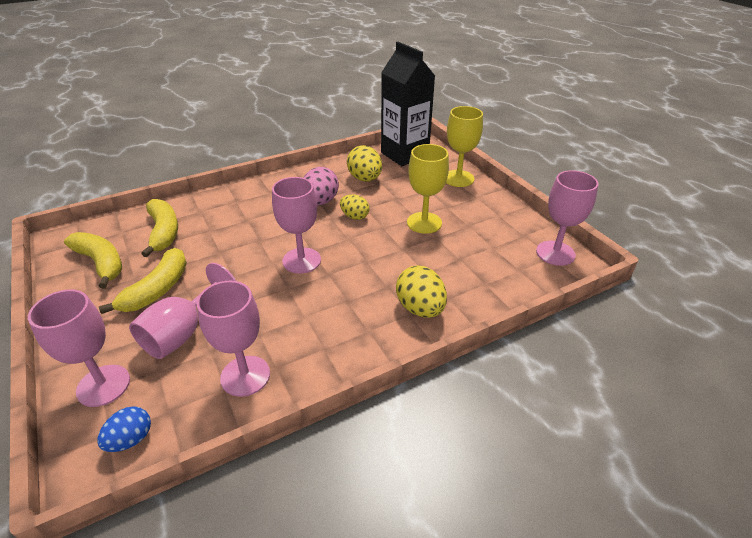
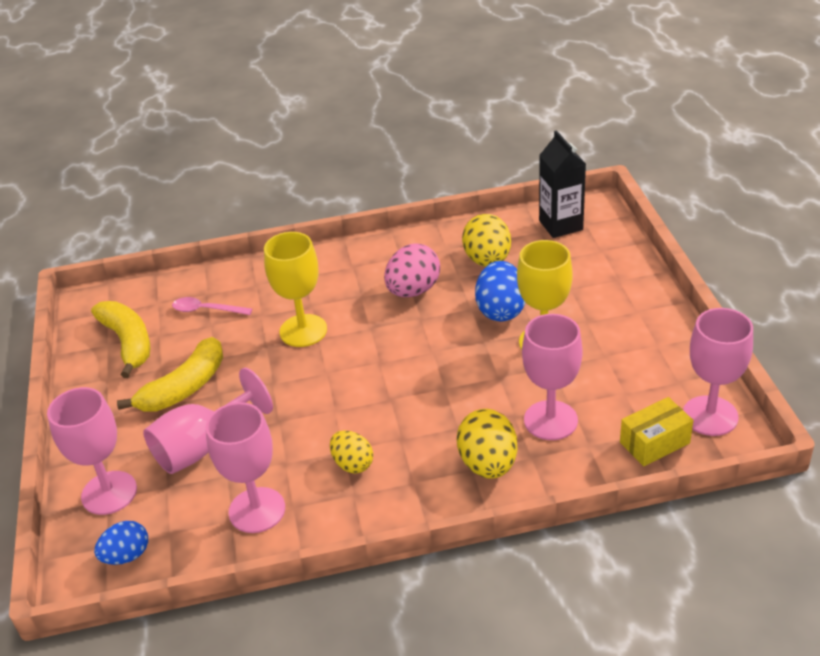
camera: 20 degrees right, 0 degrees up
yellow banana [141,199,178,257] -> pink spoon [172,297,252,315]
pink goblet [272,177,321,273] -> pink goblet moved to [522,314,583,440]
yellow egg [340,194,370,220] -> yellow egg moved to [330,430,373,474]
black carton [381,42,435,166] -> black carton [539,130,586,238], size x0.64
yellow goblet [446,106,483,187] -> yellow goblet moved to [264,232,327,347]
none -> blue egg [475,261,526,322]
none -> yellow box [620,397,693,466]

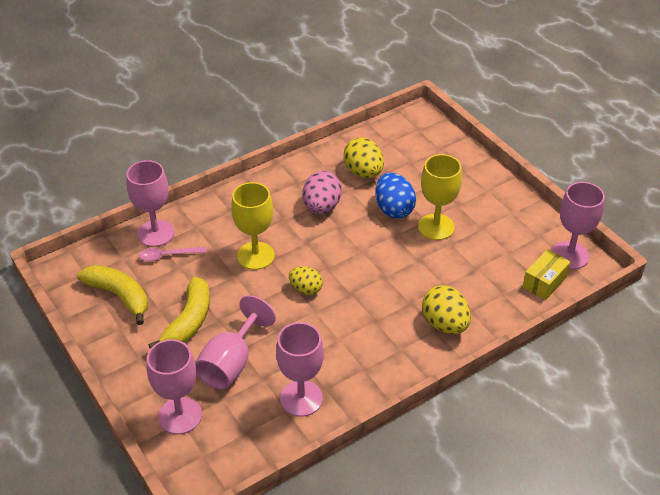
camera: 25 degrees left, 5 degrees up
blue egg [94,521,148,565] -> none
yellow egg [330,430,373,474] -> yellow egg moved to [289,267,323,295]
pink goblet [522,314,583,440] -> pink goblet moved to [126,160,174,247]
black carton [539,130,586,238] -> none

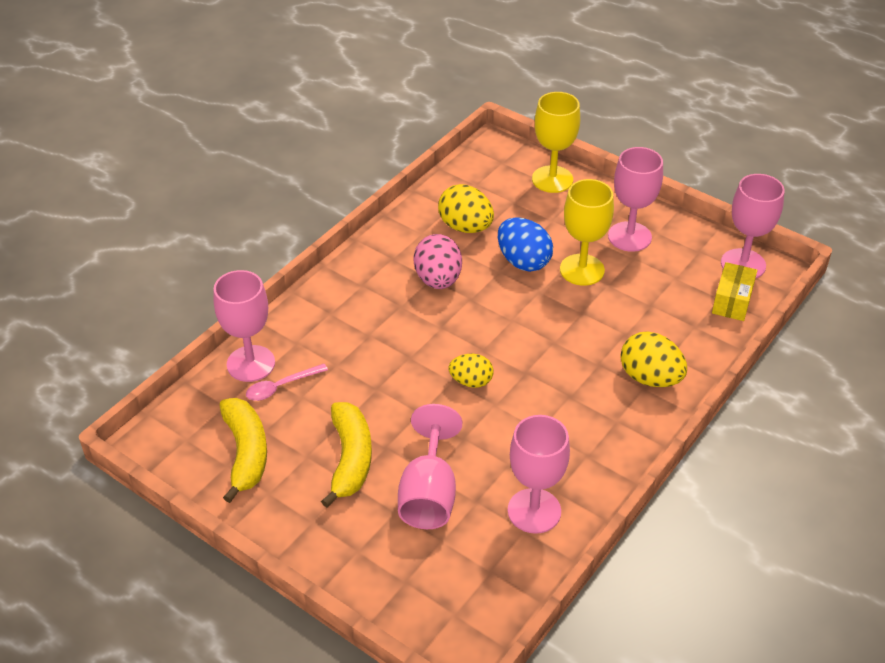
camera: 20 degrees left, 0 degrees up
yellow banana [77,265,148,325] -> yellow banana turned 60 degrees clockwise [220,398,267,503]
pink goblet [147,339,202,434] -> pink goblet moved to [608,147,663,252]
yellow goblet [231,182,275,270] -> yellow goblet moved to [532,92,580,193]

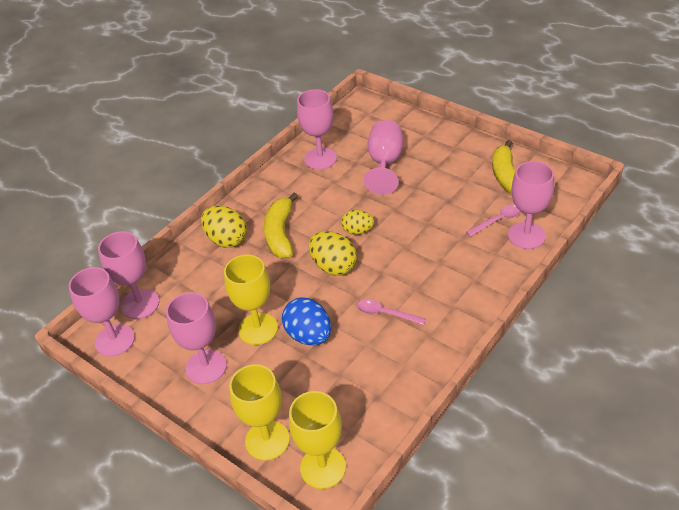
camera: 175 degrees left, 0 degrees up
yellow banana [321,402,372,508] -> yellow banana moved to [264,193,298,258]
pink egg [414,234,462,289] -> pink spoon [357,299,426,325]
yellow egg [438,184,494,233] -> yellow egg moved to [309,231,357,276]
yellow box [712,262,757,321] -> pink goblet [98,231,159,319]
none -> yellow goblet [289,391,346,489]

